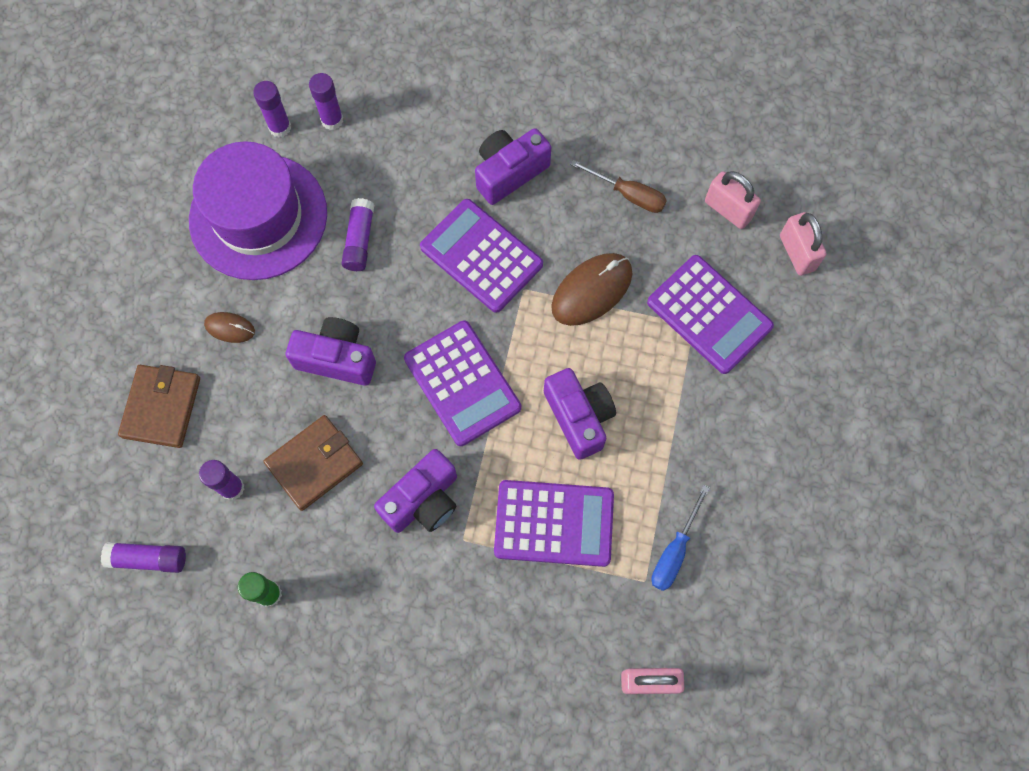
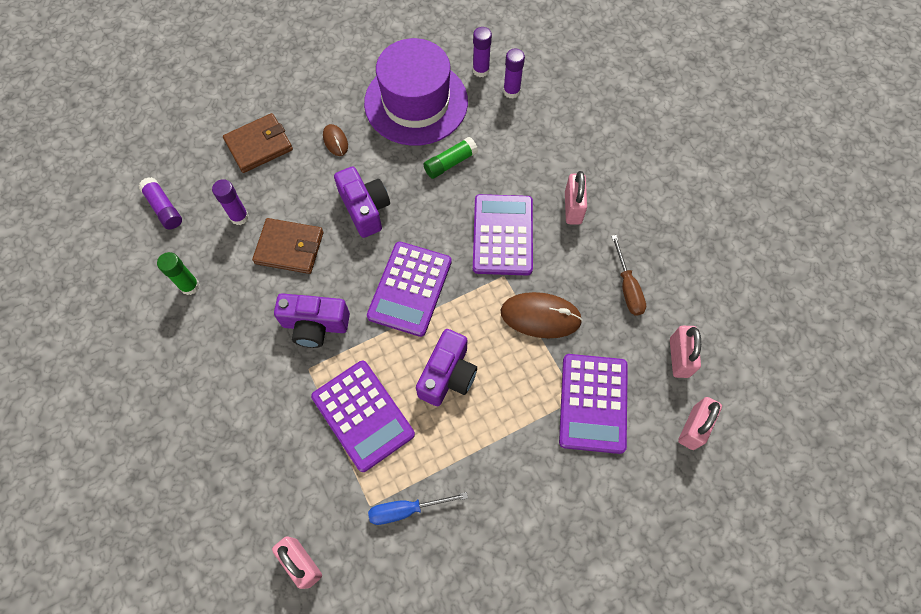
camera: 50 degrees right, 5 degrees down
purple glue stick [341,198,374,271] -> green glue stick [423,137,478,179]
purple camera [475,128,551,205] -> pink padlock [565,171,587,225]

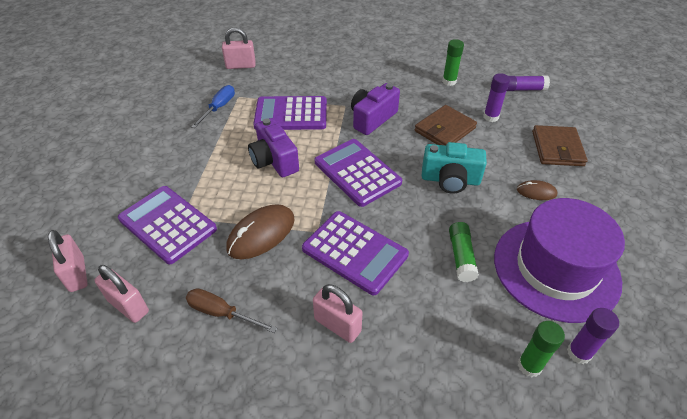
camera: 125 degrees right, 20 degrees down
purple camera [334,166,390,238] -> turquoise camera [422,142,487,194]
purple glue stick [503,49,525,99] -> green glue stick [518,321,565,377]

